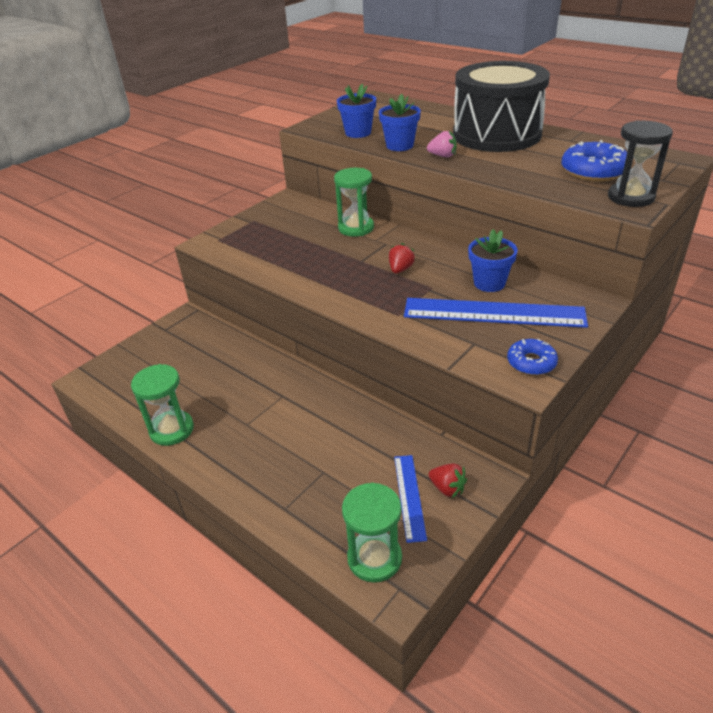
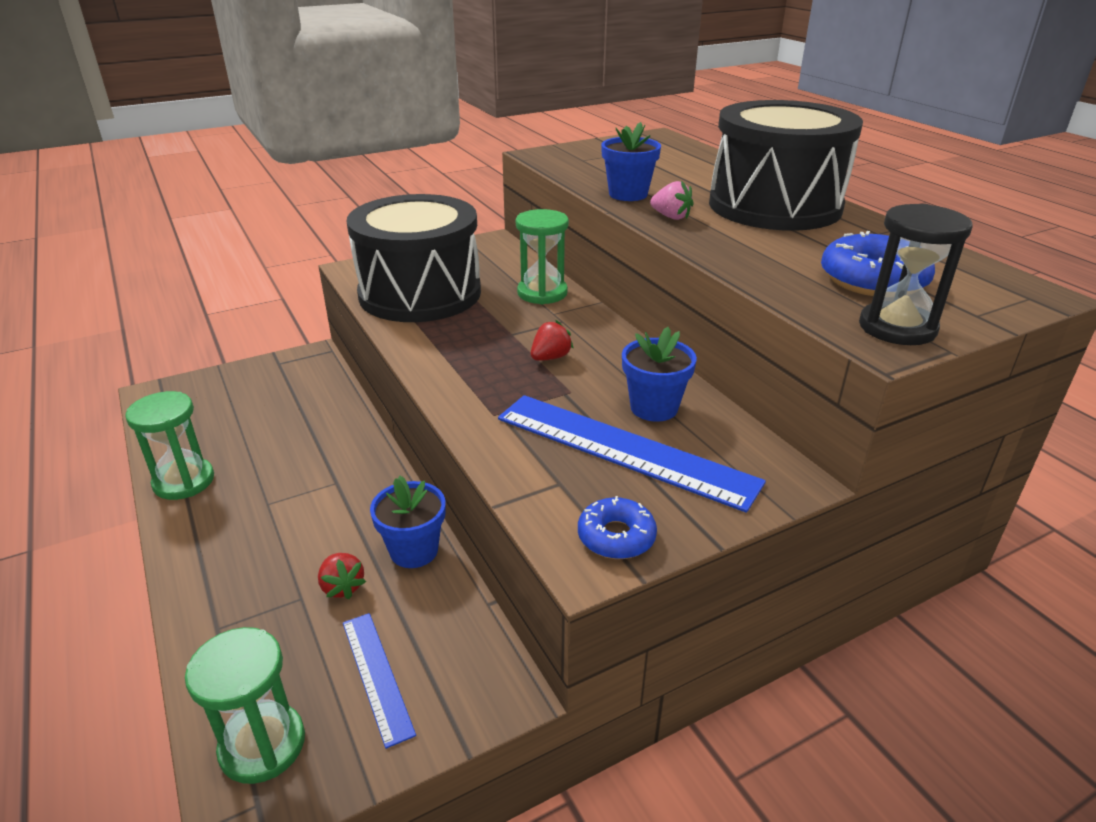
camera: 20 degrees right, 5 degrees down
blue flower pot [337,84,376,138] -> blue flower pot moved to [370,476,445,568]
blue ruler [394,455,427,543] -> blue ruler turned 45 degrees counterclockwise [343,613,416,749]
red strawberry [429,464,467,498] -> red strawberry moved to [318,553,366,599]
none -> black drum [346,194,481,322]

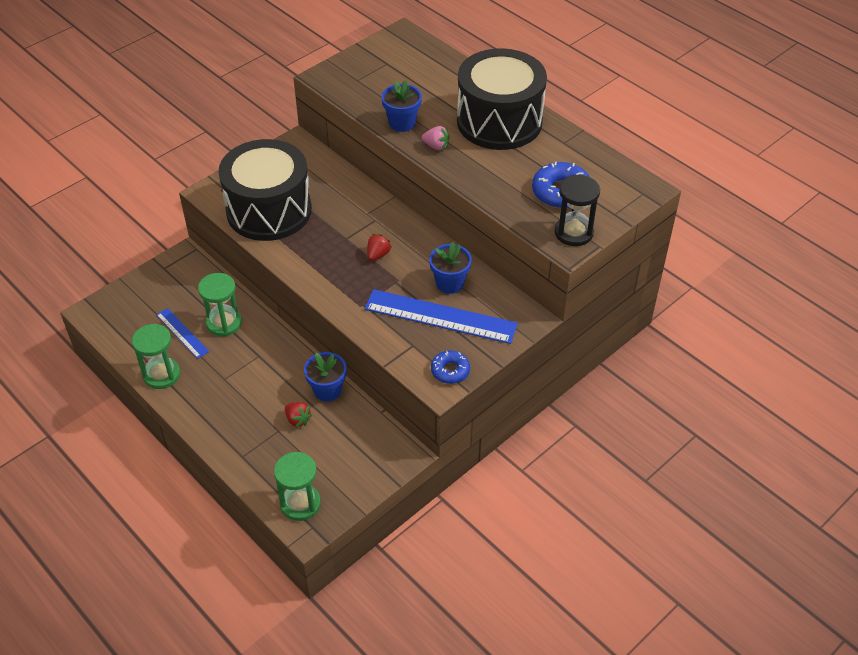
camera: 15 degrees left, 15 degrees up
blue ruler [343,613,416,749] -> blue ruler moved to [156,308,209,359]
green hourglass [516,209,569,304] -> green hourglass moved to [198,273,242,336]

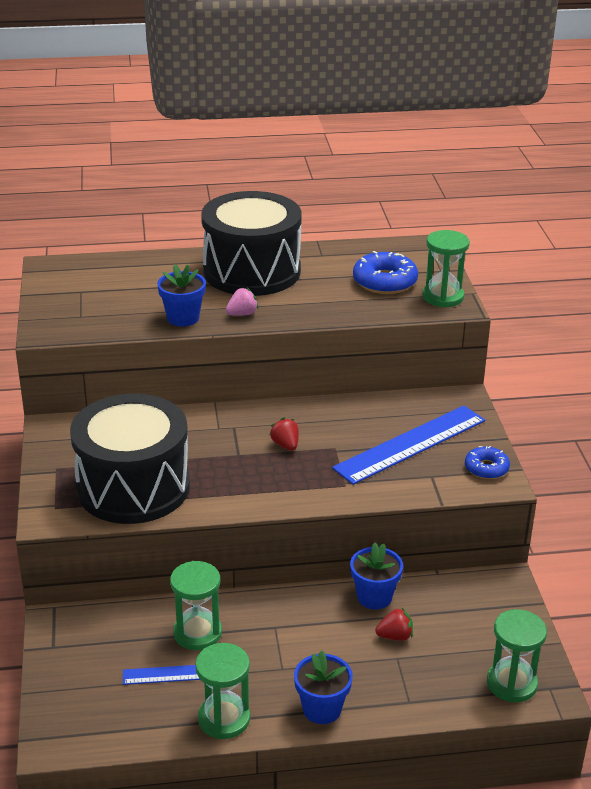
camera: 55 degrees left, 15 degrees down
blue flower pot [429,242,472,294] -> blue flower pot moved to [294,650,353,724]
black hourglass [554,174,600,246] -> green hourglass [422,230,470,307]

